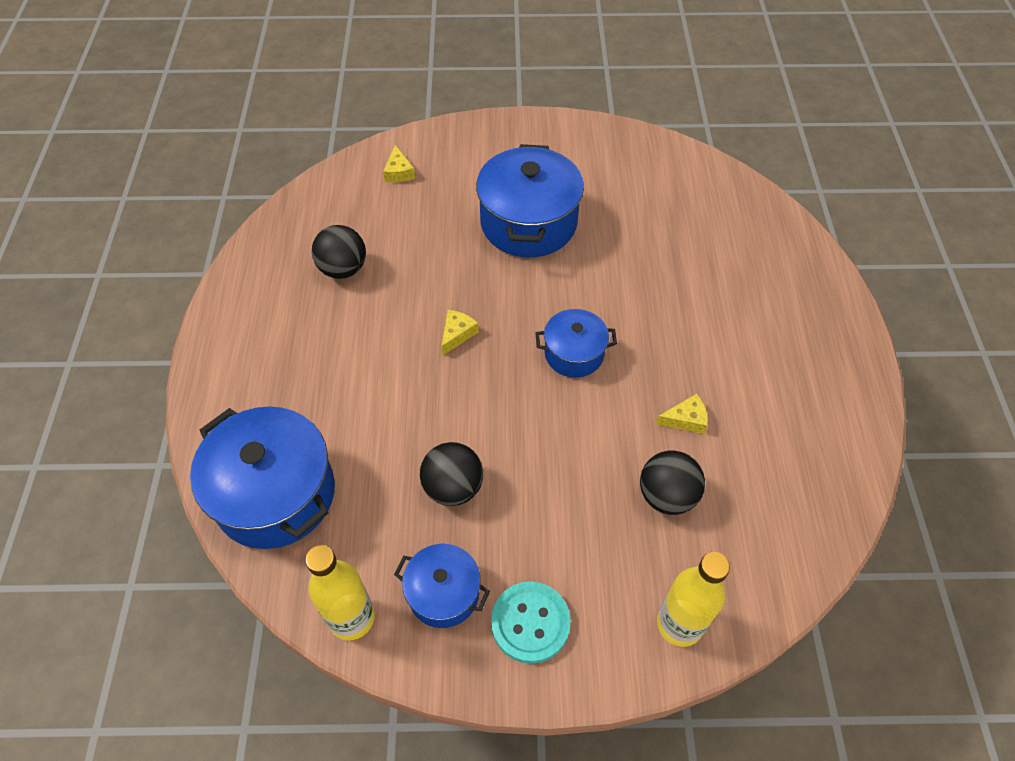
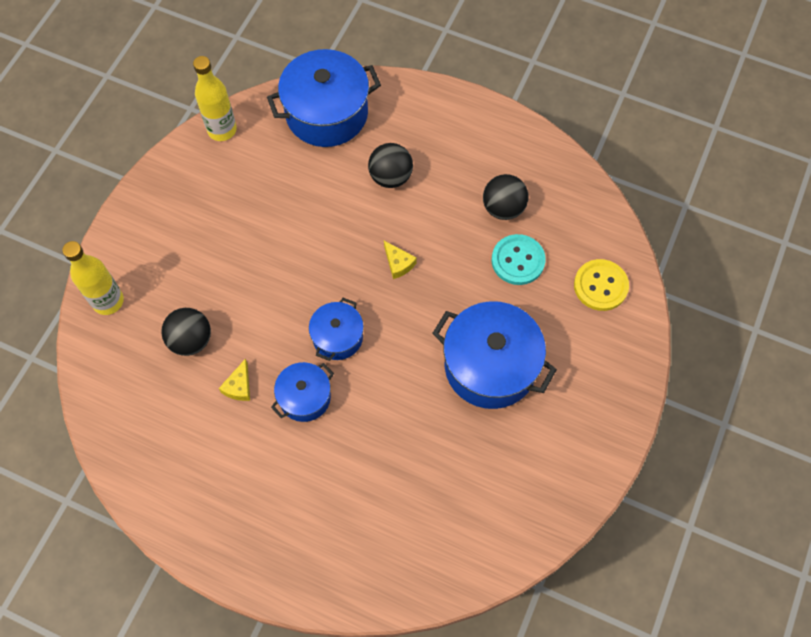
camera: 115 degrees right, 10 degrees up
yellow cheese [383,145,415,182] -> yellow button [574,259,629,311]
blue pot [394,544,490,628] -> blue pot moved to [271,362,334,422]
black ball [420,442,483,506] -> black ball moved to [368,143,413,188]
turquoise button [491,581,571,664] -> turquoise button moved to [492,234,546,285]

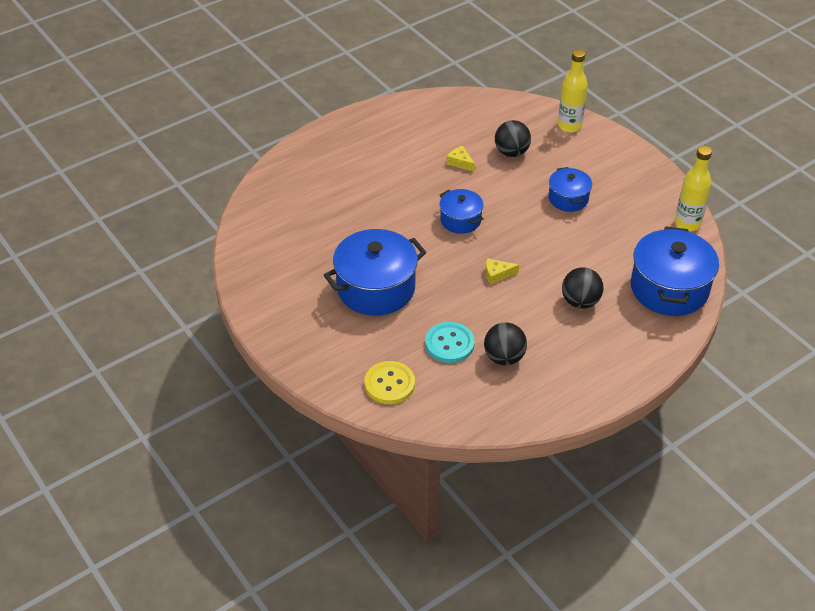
camera: 120 degrees right, 20 degrees down
blue pot [271,362,334,422] -> blue pot moved to [549,167,592,212]

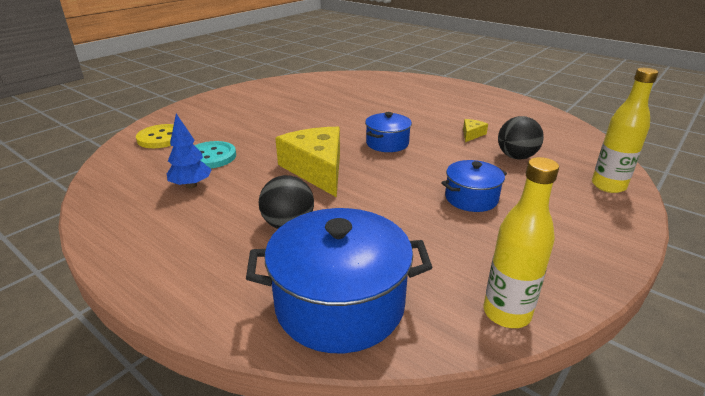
camera: 75 degrees right, 15 degrees down
blue pot [324,229,427,316] -> none
black ball [484,322,527,365] -> blue tree [167,114,212,189]
yellow cheese [486,258,519,284] -> yellow cheese [275,127,340,197], size x2.40

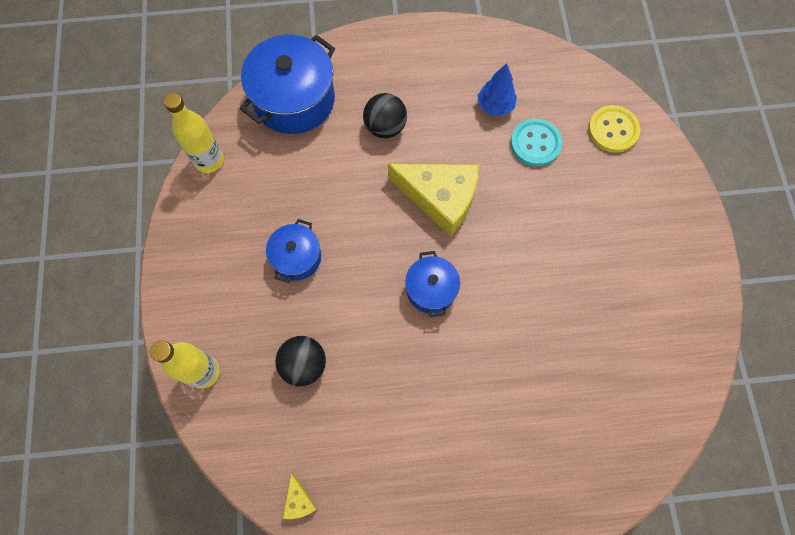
camera: 135 degrees right, 40 degrees up
yellow cheese [463,119,488,142] -> yellow cheese moved to [283,473,318,519]

